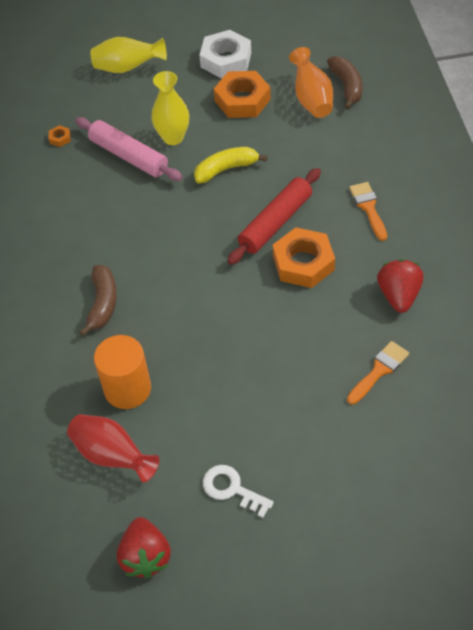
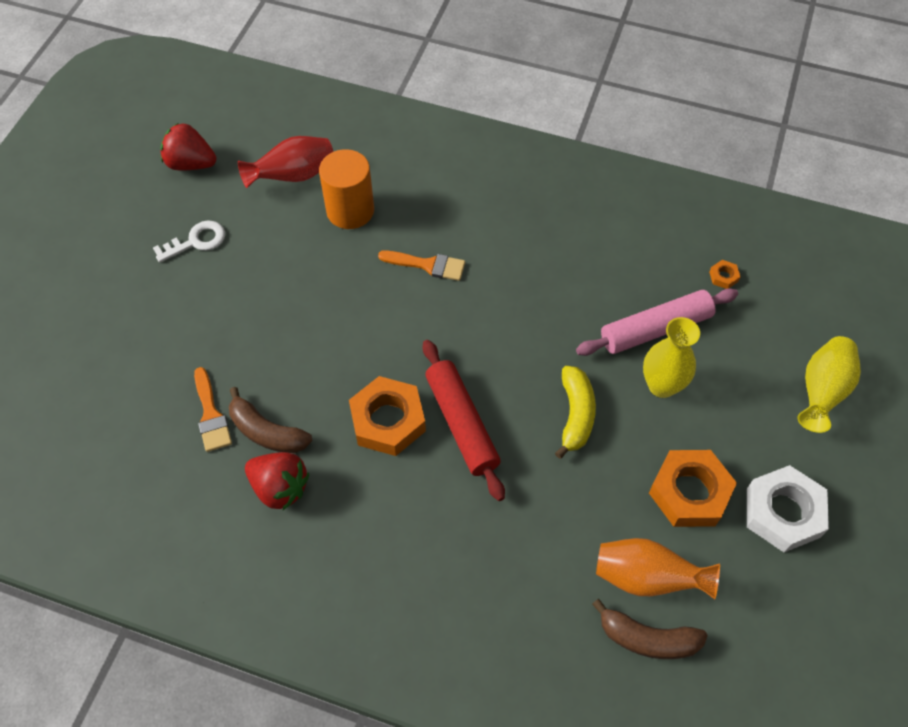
camera: 115 degrees right, 5 degrees up
brown banana [80,265,117,336] -> brown banana moved to [229,387,312,453]
orange brush [349,182,387,241] -> orange brush moved to [378,250,465,281]

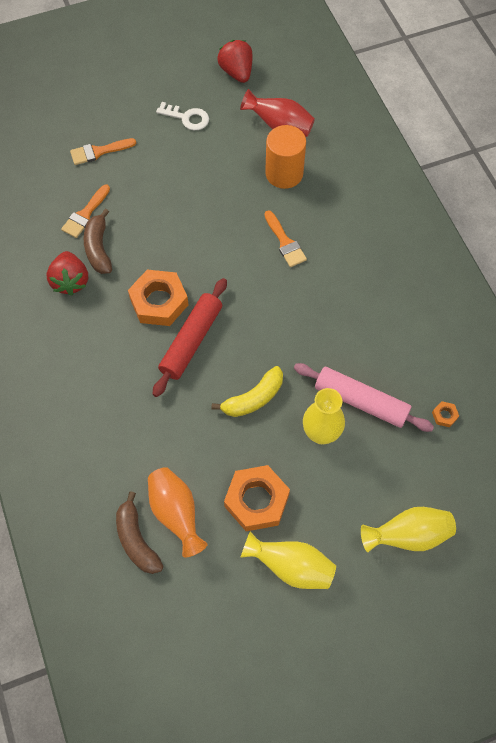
camera: 50 degrees right, 5 degrees up
white nut [747,465,829,552] -> yellow vase [240,532,336,589]
none -> orange brush [70,138,136,165]

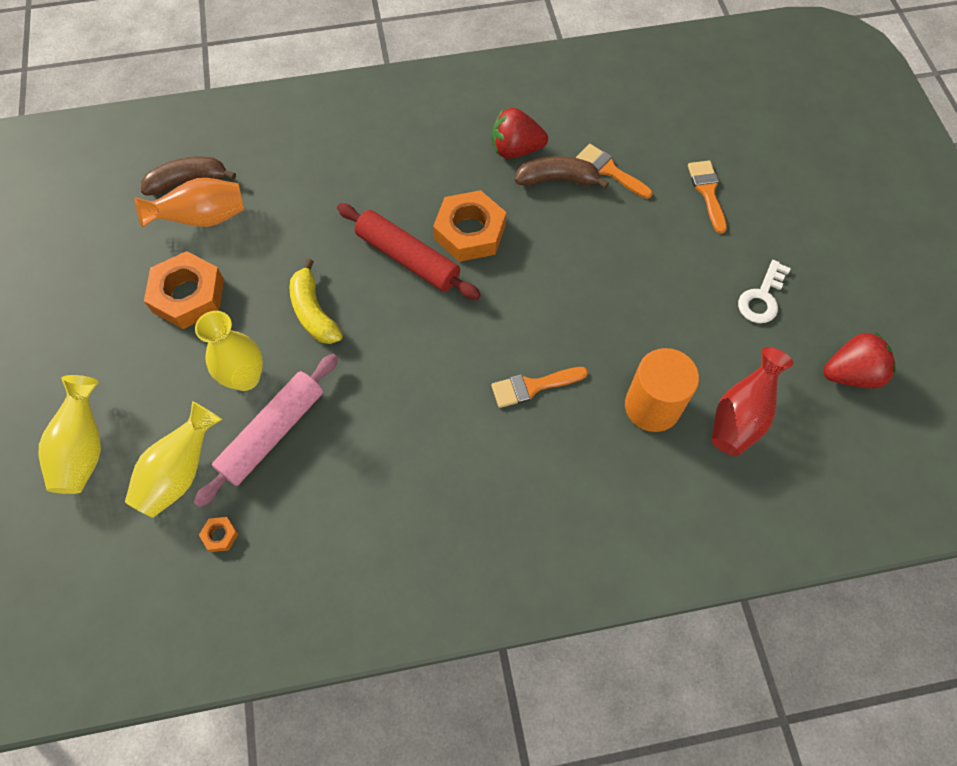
camera: 100 degrees right, 0 degrees up
yellow vase [240,532,336,589] -> yellow vase moved to [125,401,222,518]

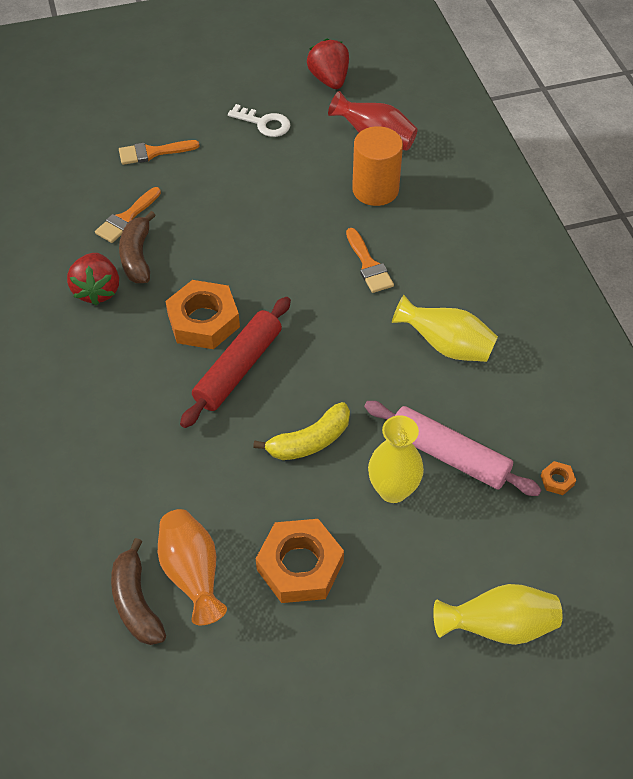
camera: 95 degrees left, 10 degrees down
yellow vase [125,401,222,518] -> yellow vase moved to [392,295,498,362]

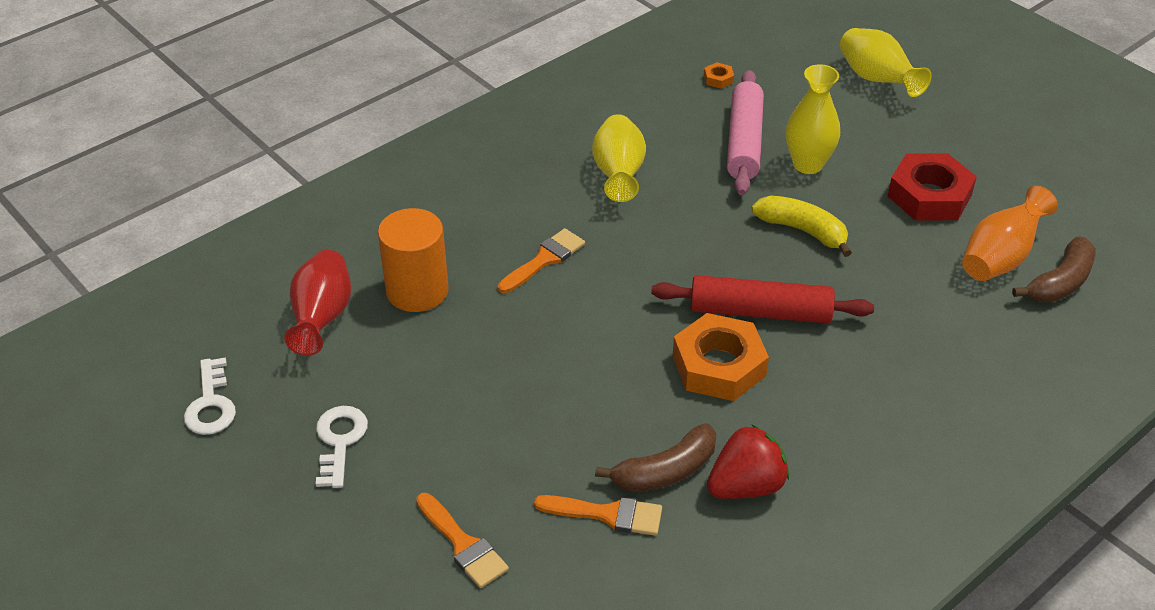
camera: 115 degrees left, 10 degrees down
orange nut [256,519,344,603] -> red nut [888,153,977,221]
red strawberry [307,39,349,89] -> white key [184,357,236,435]

